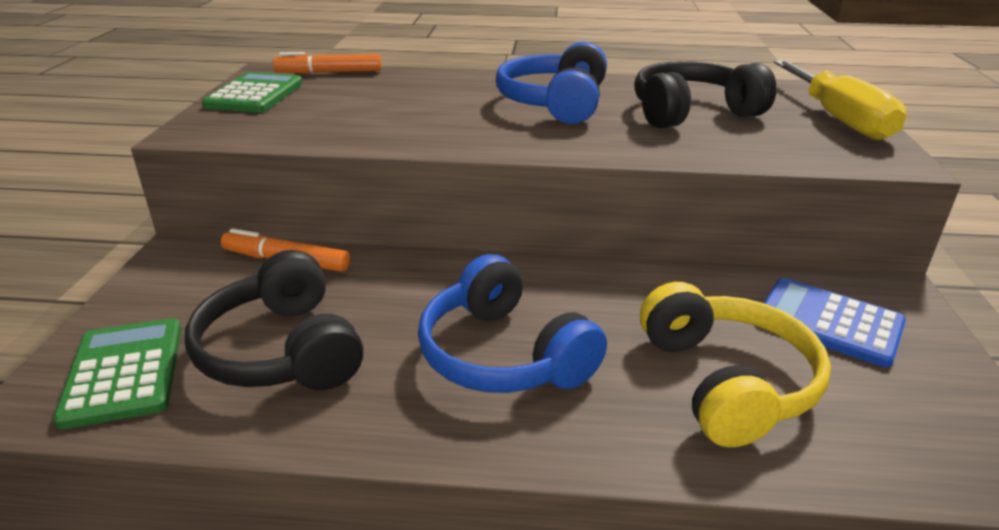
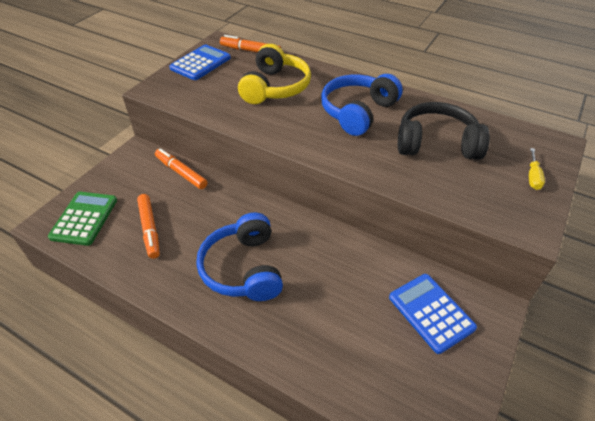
camera: 25 degrees right, 15 degrees up
black headphones [185,250,363,390] -> orange marker [137,194,160,259]
green calculator [202,72,303,113] -> blue calculator [169,45,231,80]
yellow headphones [640,282,831,447] -> yellow headphones moved to [238,44,311,104]
yellow screwdriver [774,60,906,140] -> yellow screwdriver [529,148,545,190], size x0.43

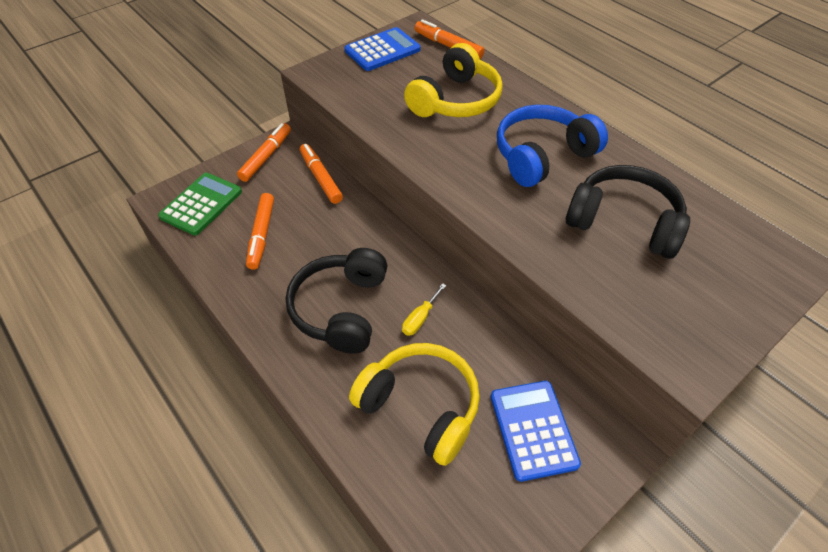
camera: 20 degrees right, 5 degrees up
blue headphones [196,212,283,301] -> black headphones [286,248,387,354]
yellow screwdriver [529,148,545,190] -> yellow screwdriver moved to [402,283,446,336]
none -> orange marker [237,123,291,182]
none -> yellow headphones [349,343,480,466]

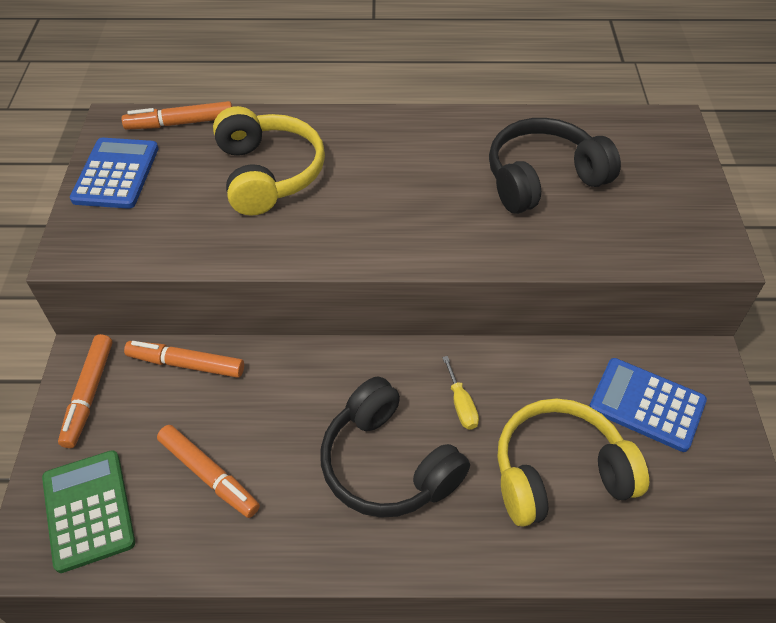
camera: 50 degrees left, 0 degrees up
orange marker [237,123,291,182] -> orange marker turned 150 degrees counterclockwise [58,334,112,448]
blue headphones [497,105,608,187] -> none

